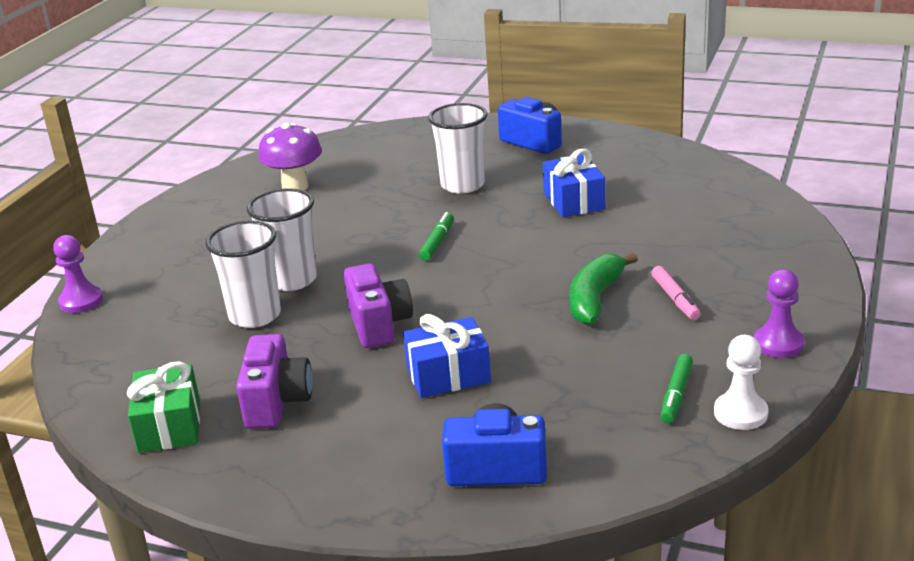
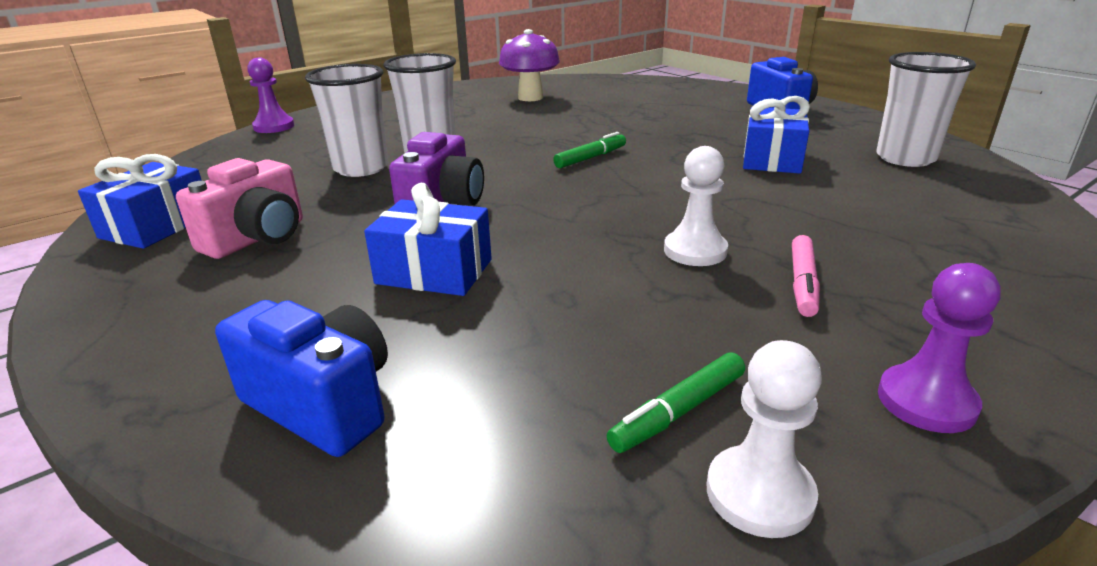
camera: 30 degrees right, 0 degrees up
green gift [127,361,200,453] -> blue gift [78,154,202,249]
purple camera [236,334,312,429] -> pink camera [176,158,303,259]
white cup [428,103,487,194] -> white cup moved to [876,52,976,167]
green banana [570,253,638,325] -> white pawn [664,146,728,266]

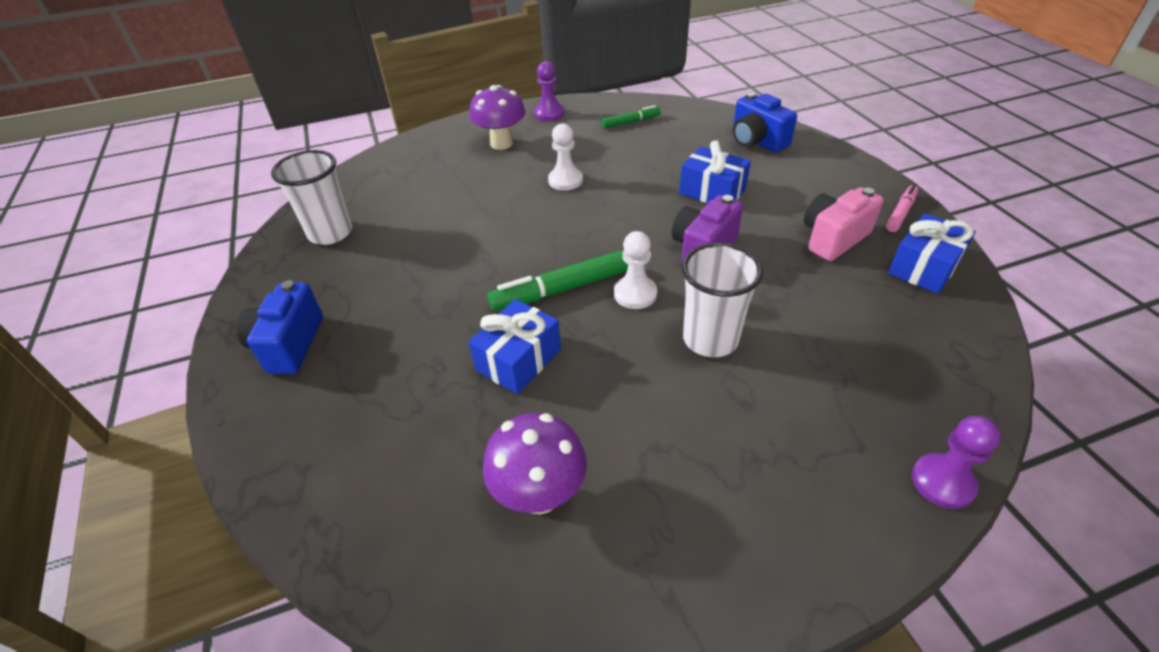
camera: 160 degrees left, 15 degrees up
white cup [305,64,388,177] -> none
green marker [553,132,626,168] -> green marker [487,251,628,311], size x1.69
white pawn [707,340,822,538] -> white pawn moved to [614,231,657,309]
blue gift [743,96,810,174] -> blue gift moved to [469,299,561,394]
pink marker [792,235,820,317] -> pink marker moved to [886,184,918,232]
none -> purple mushroom [469,85,526,150]

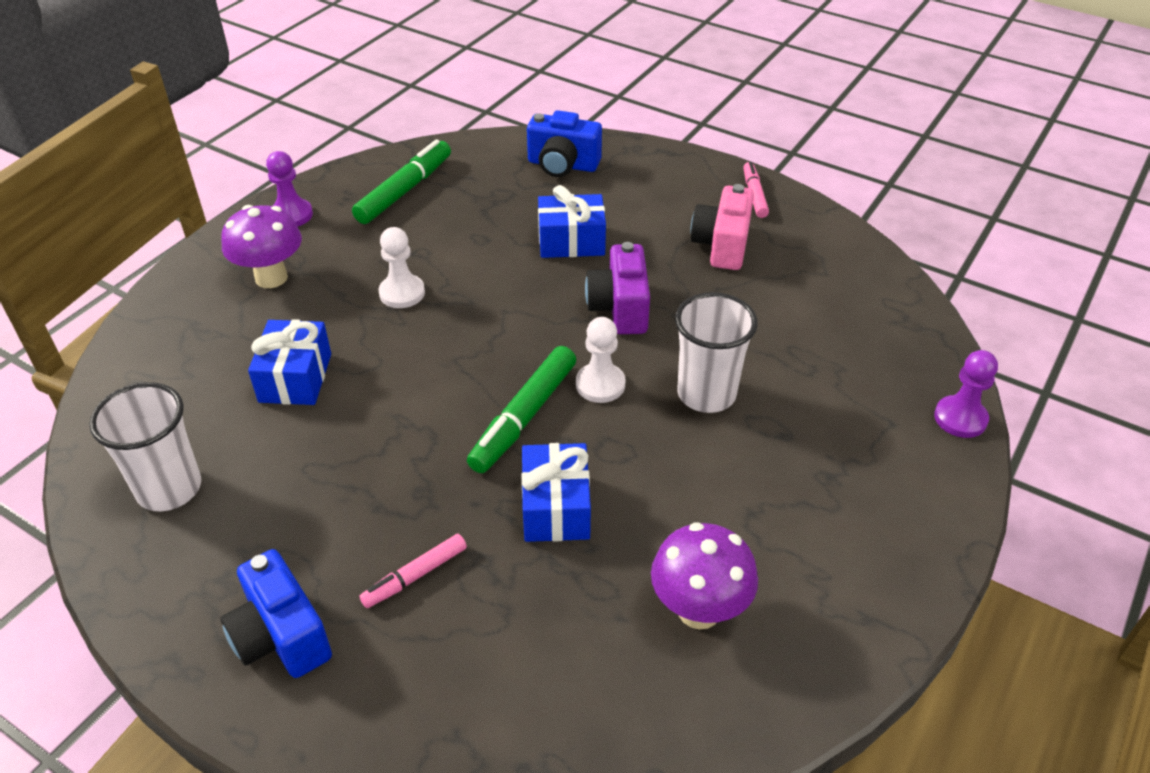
camera: 40 degrees left, 0 degrees up
green marker [601,105,661,129] -> green marker [352,139,451,224], size x1.69
blue gift [888,213,976,294] -> blue gift moved to [248,319,331,405]
none -> pink marker [359,534,467,608]

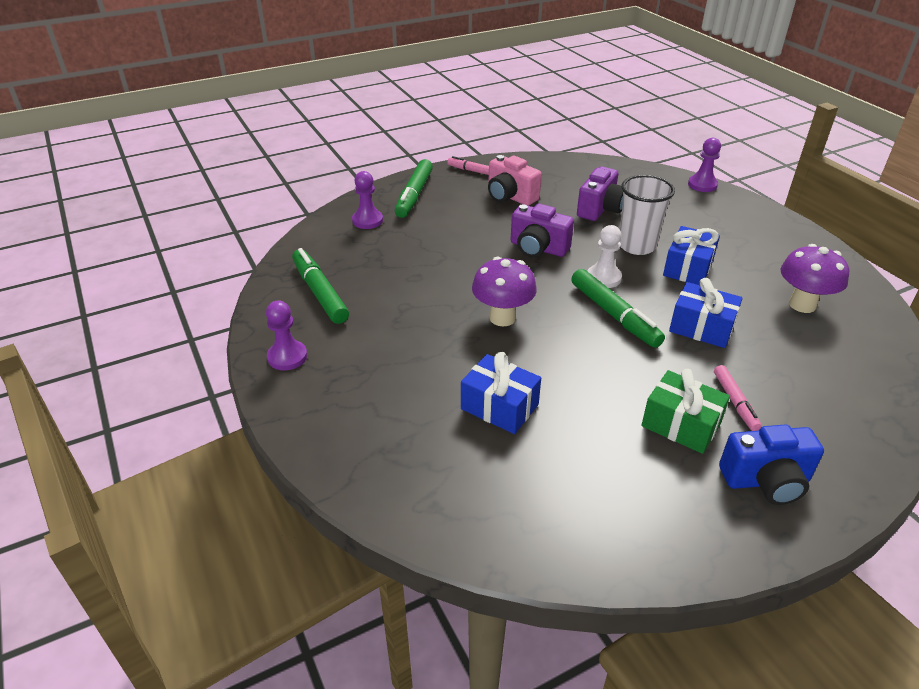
camera: 60 degrees left, 5 degrees down
white cup [89,382,201,511] -> none
purple mushroom [221,205,302,288] -> purple mushroom moved to [472,257,537,326]
white pawn [379,227,425,308] -> none
blue camera [527,110,602,177] -> purple pawn [352,171,383,229]
blue gift [538,185,606,258] -> blue gift moved to [663,226,720,285]
none -> green marker [395,159,433,218]
none -> purple camera [577,166,623,221]
none -> green gift [641,369,730,454]

